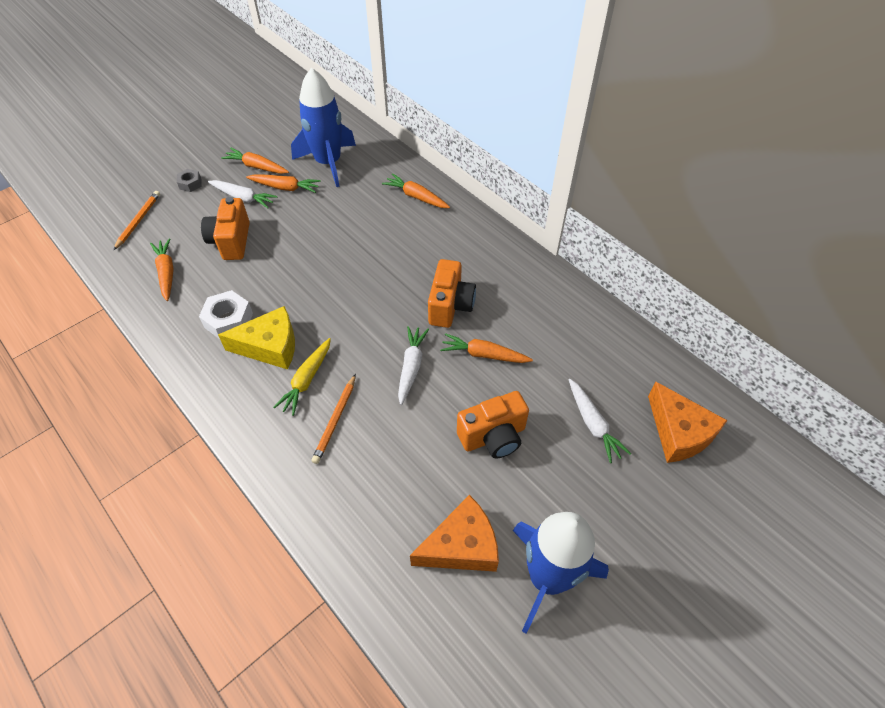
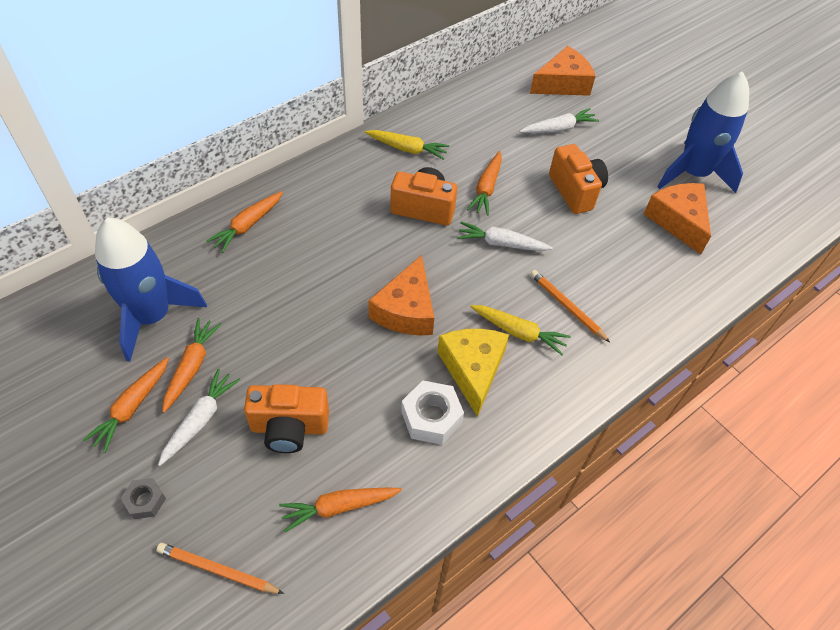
camera: 90 degrees left, 0 degrees up
orange pencil [312,374,356,464] -> orange pencil turned 150 degrees counterclockwise [530,270,610,342]
none -> yellow carrot [365,130,450,160]
none -> orange cheese [368,255,434,335]

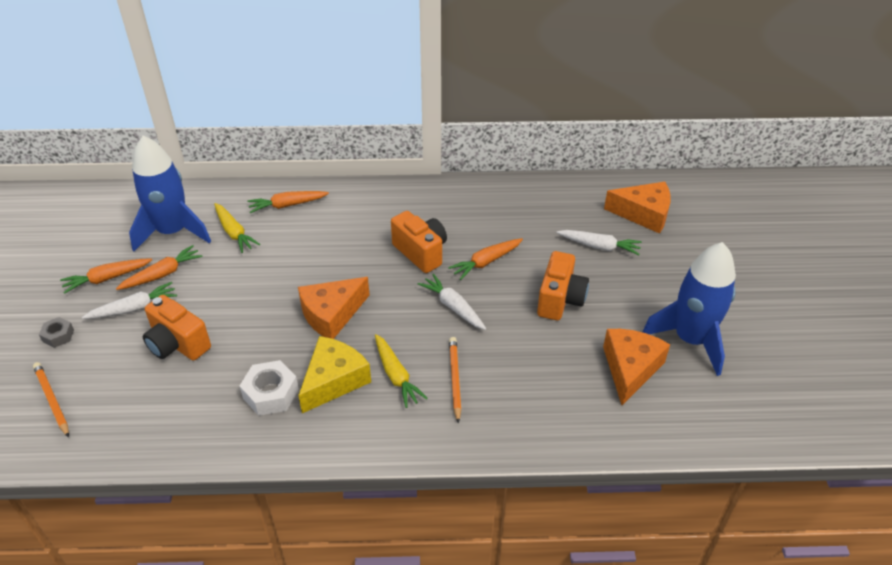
camera: 40 degrees right, 10 degrees down
orange carrot [279,488,402,532] -> none
yellow carrot [365,130,450,160] -> yellow carrot moved to [214,203,260,253]

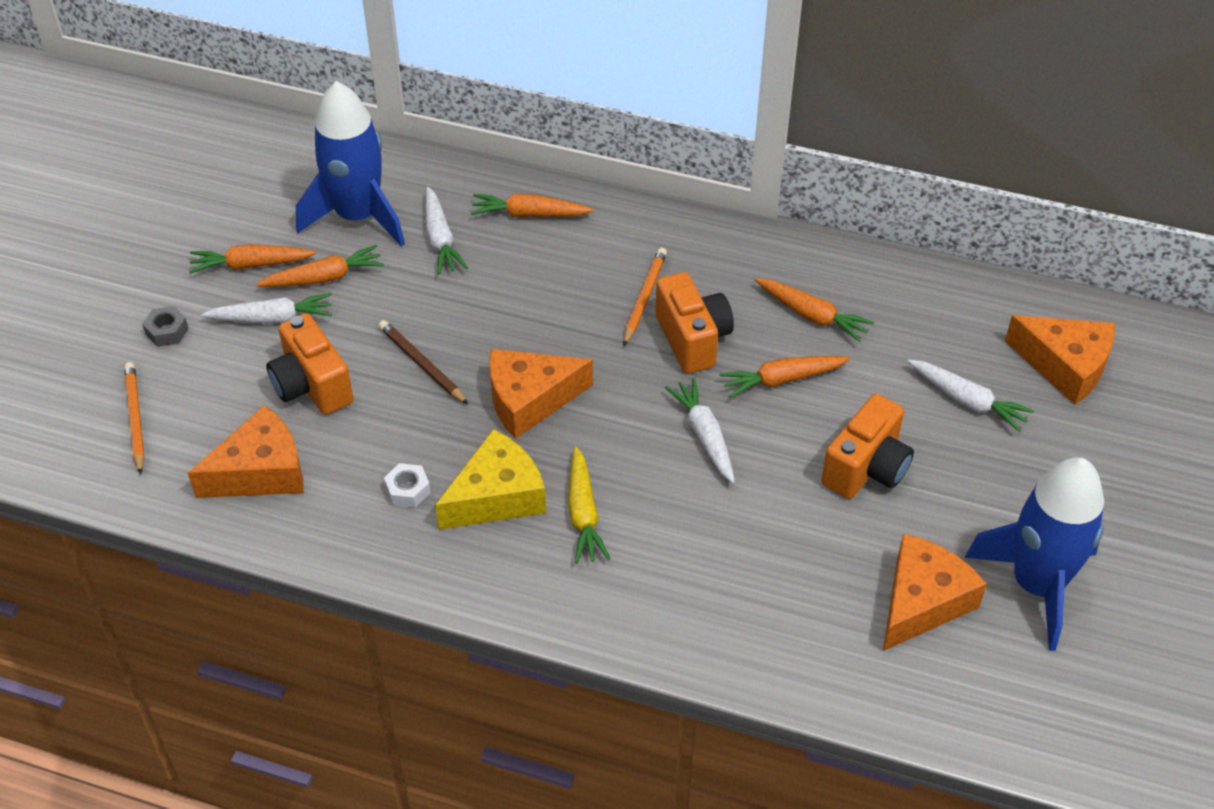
camera: 20 degrees right, 5 degrees up
yellow carrot [214,203,260,253] -> white carrot [425,187,468,274]
white nut [240,360,299,416] -> white nut [384,463,431,508], size x0.59
orange pencil [449,337,461,423] -> orange pencil moved to [623,248,667,346]
none -> orange cheese [188,405,304,498]
none -> brown pencil [378,320,468,404]
none -> orange carrot [755,278,874,342]

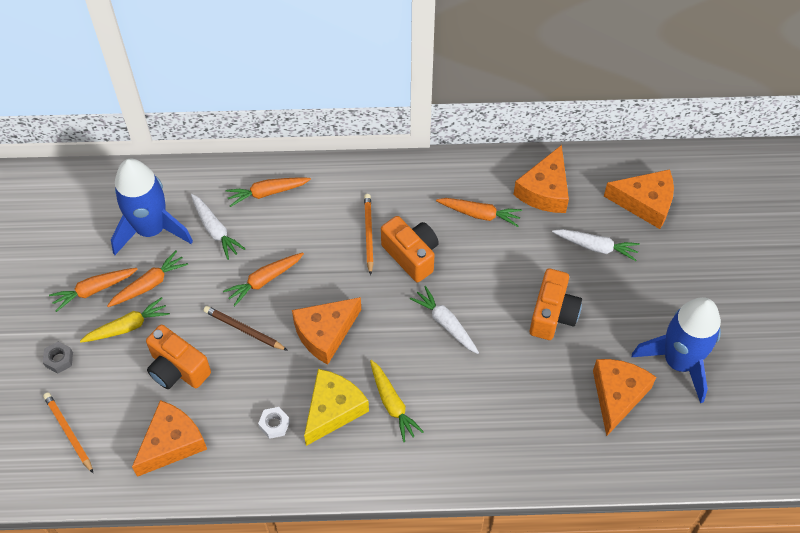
camera: 20 degrees left, 10 degrees up
white carrot [202,293,332,324] -> yellow carrot [80,297,170,343]
orange carrot [719,356,850,398] -> orange carrot moved to [223,253,304,306]
none -> orange cheese [514,145,569,213]

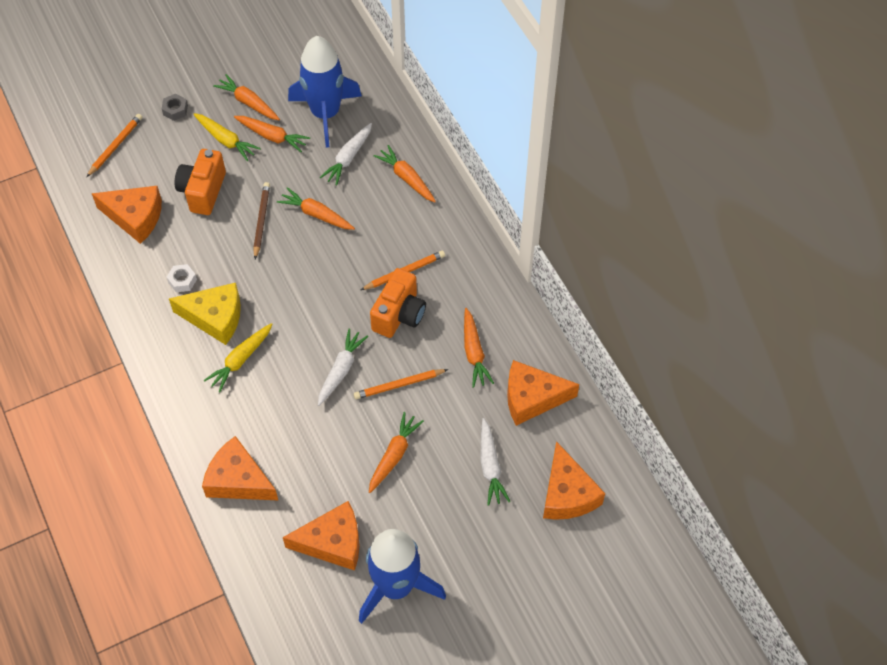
camera: 65 degrees right, 0 degrees up
orange cheese [292,297,361,365] -> orange cheese moved to [202,436,278,500]
orange camera [530,269,582,340] -> orange carrot [369,412,424,493]
none -> orange pencil [354,369,448,399]

